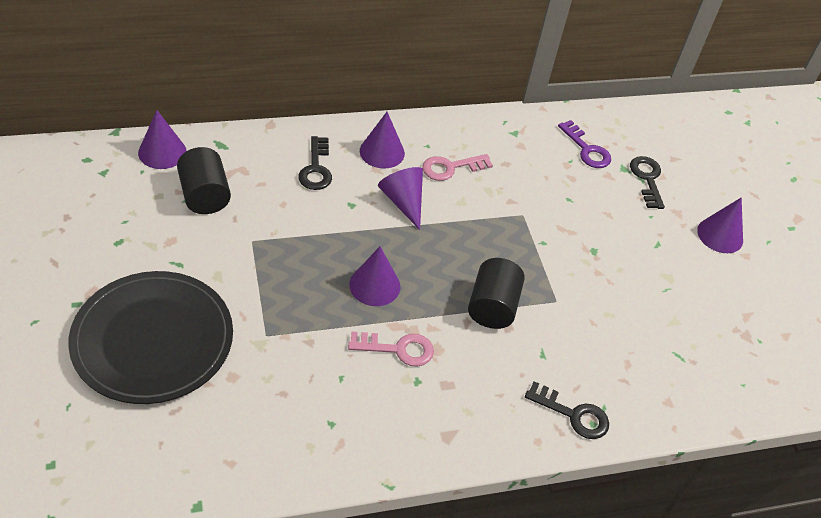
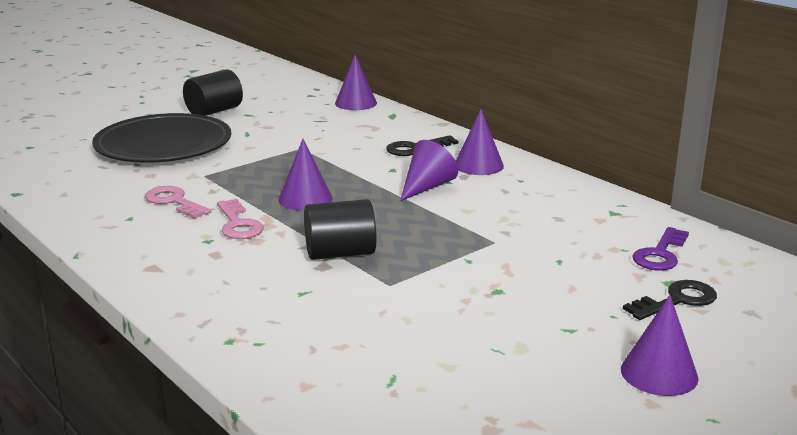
camera: 70 degrees right, 25 degrees down
black cylinder [177,147,231,214] -> black cylinder moved to [183,69,243,116]
pink key [422,154,493,181] -> pink key moved to [145,186,212,219]
black key [525,381,609,439] -> none

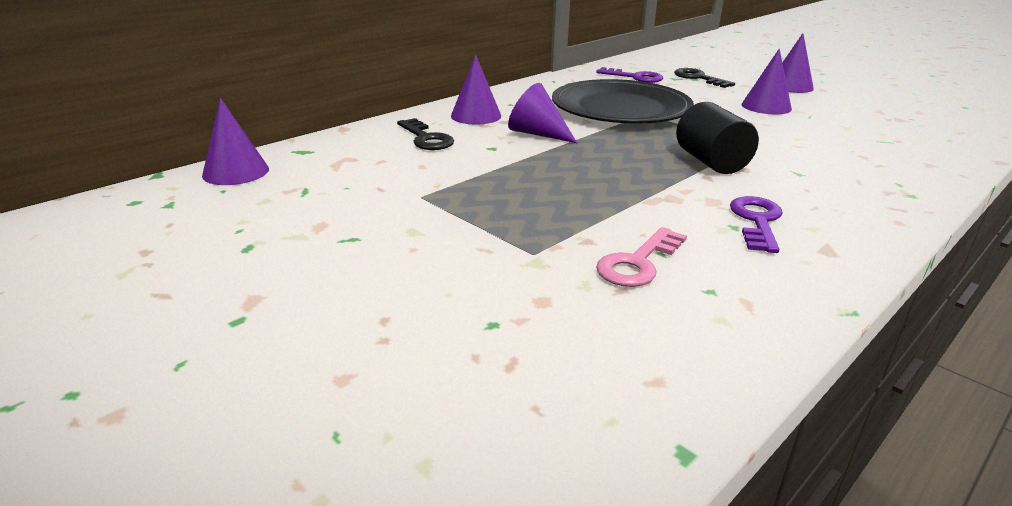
camera: 95 degrees left, 5 degrees up
black plate [92,113,231,163] -> black plate moved to [552,79,694,124]
black cylinder [183,69,243,116] -> none
pink key [217,199,264,239] -> none
purple cone [279,139,333,211] -> purple cone moved to [742,48,792,115]
none -> purple key [730,196,783,253]

